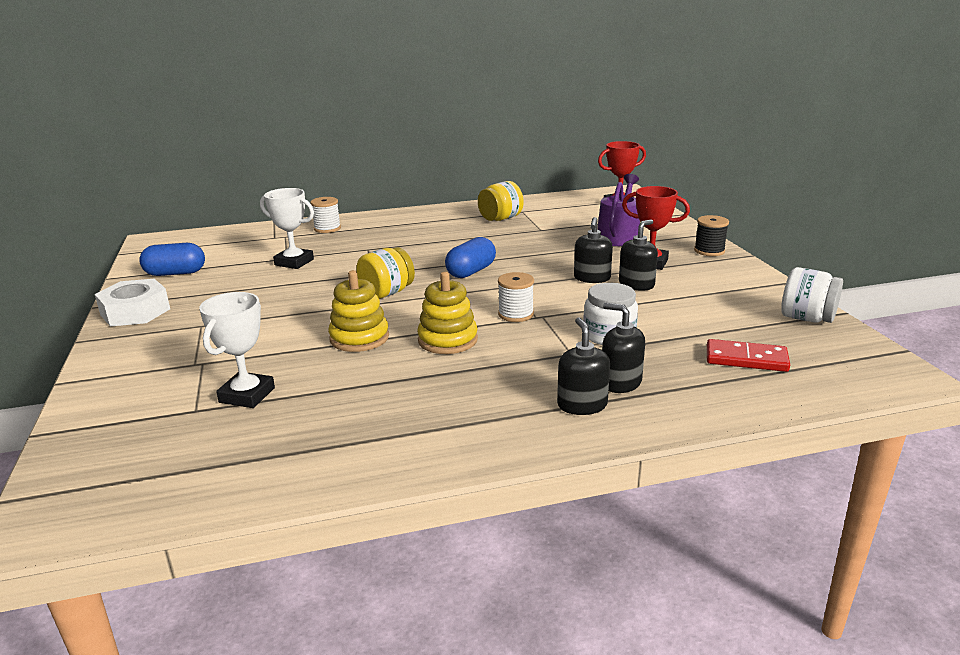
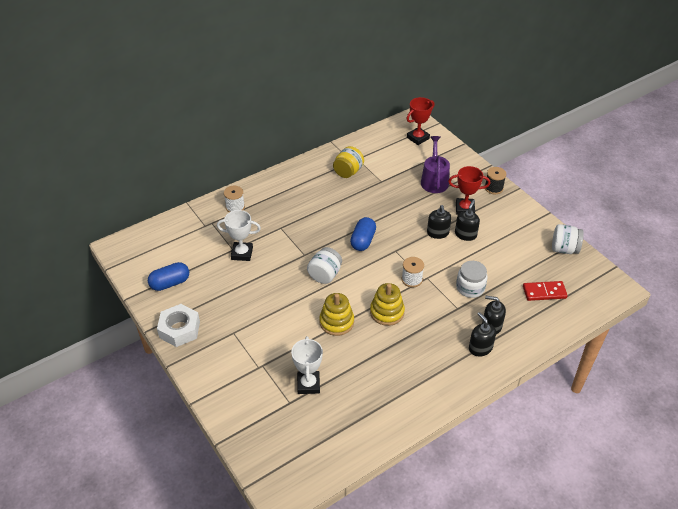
camera: 20 degrees left, 20 degrees up
yellow jar [356,247,415,299] -> white jar [307,247,342,284]

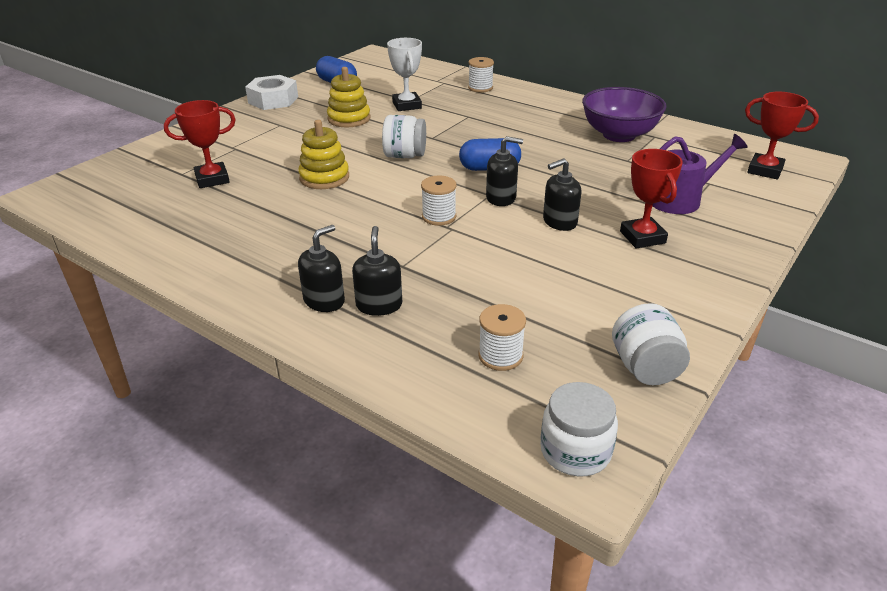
camera: 70 degrees right, 10 degrees down
white trophy [291,336,323,394] -> red trophy [164,100,236,188]
yellow jar [333,146,364,178] -> purple bowl [582,87,667,142]
yellow stacking toy [370,283,405,326] -> yellow stacking toy moved to [327,67,370,127]
black soap dispenser [455,200,480,241] -> black soap dispenser moved to [486,136,523,206]
white jar [456,261,487,298] -> white jar moved to [540,382,618,476]
black spool [485,167,506,194] -> none
red domino [523,281,568,301] -> white spool [479,304,526,371]

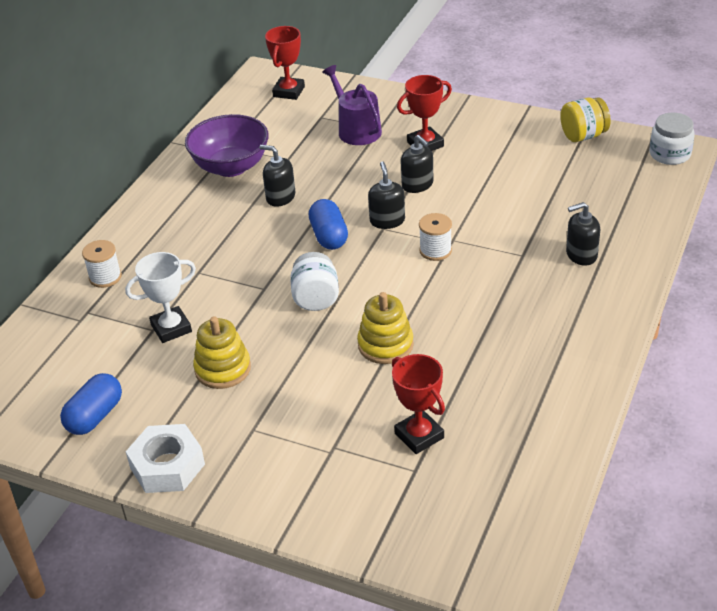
camera: 100 degrees left, 5 degrees up
black soap dispenser [298,225,345,312] -> black soap dispenser moved to [259,145,295,207]
white spool [479,304,526,371] -> none
white jar [612,303,690,385] -> yellow jar [560,97,611,142]

